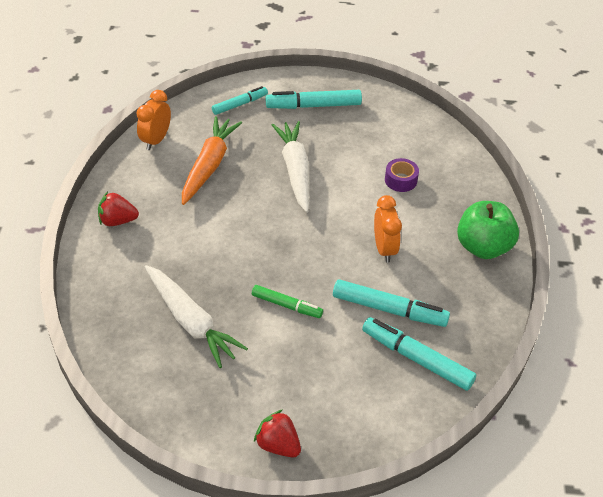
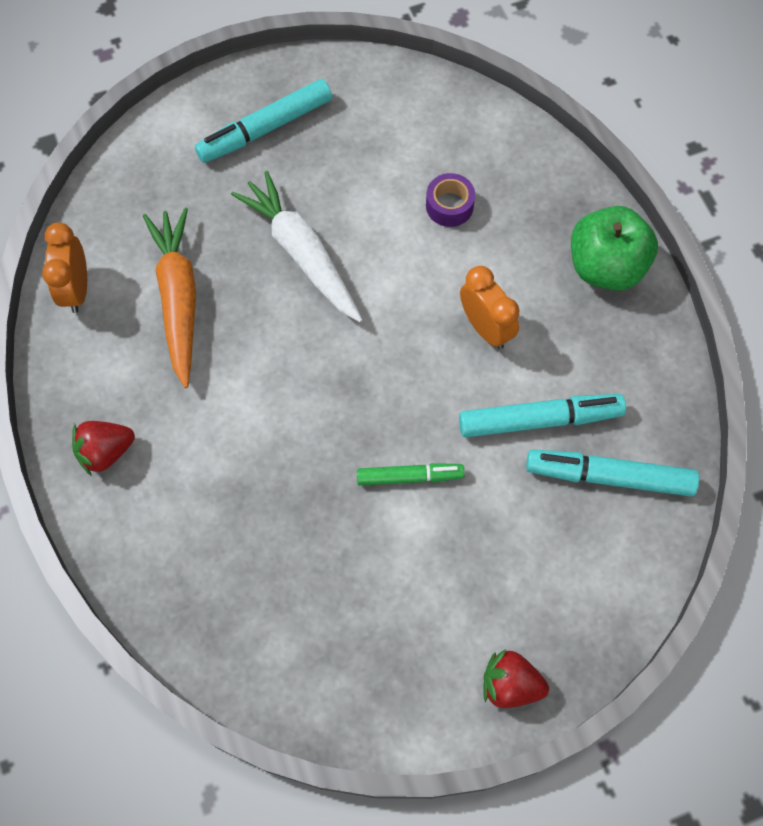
camera: 25 degrees left, 20 degrees up
white carrot [145,265,248,368] -> none
turquoise marker [212,86,268,115] -> none

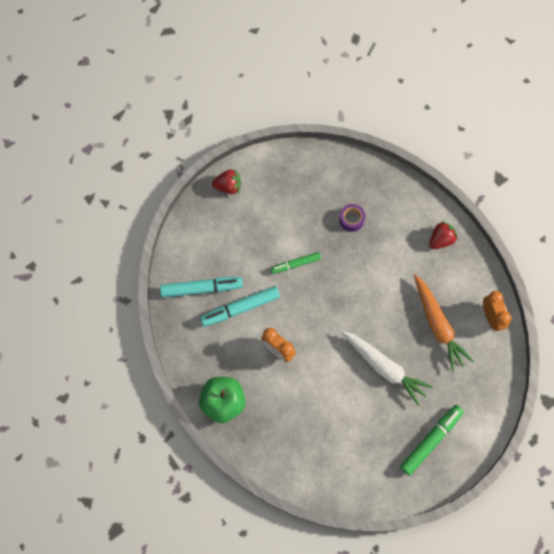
camera: 165 degrees right, 5 degrees up
turquoise marker [195,79,332,163] -> green marker [400,405,464,476]
purple tape [426,173,475,227] -> purple tape moved to [339,204,365,232]

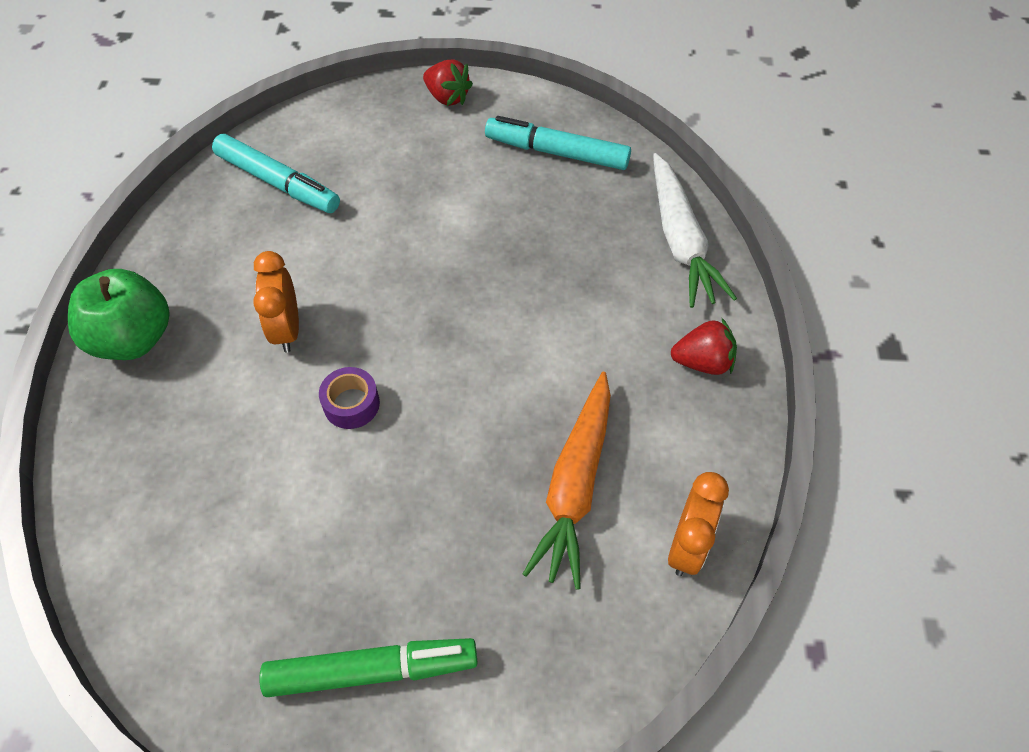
camera: 40 degrees right, 15 degrees down
turquoise marker [200,286,280,327] -> turquoise marker moved to [485,116,631,170]
green marker [270,252,321,274] -> none
purple tape [339,204,365,232] -> purple tape moved to [319,367,380,429]
white carrot [341,331,433,406] -> white carrot moved to [653,153,737,308]

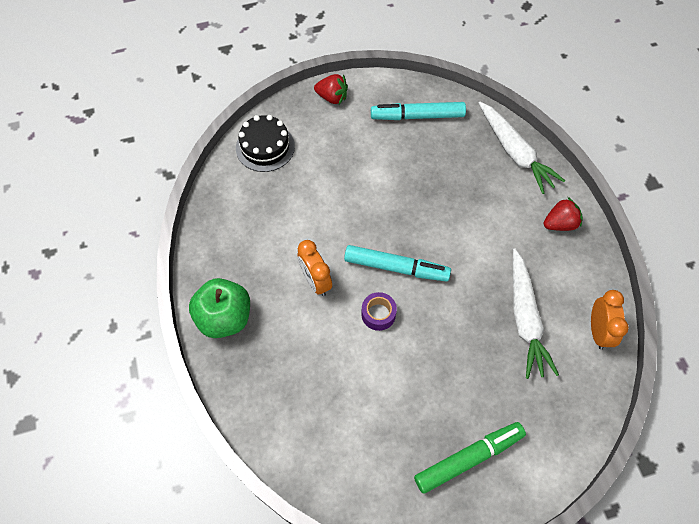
camera: 20 degrees left, 5 degrees up
turquoise marker [212,134,340,213] -> turquoise marker moved to [344,245,451,282]
orange carrot [523,372,611,590] -> white carrot [513,248,559,379]
none -> black cake [236,115,295,172]

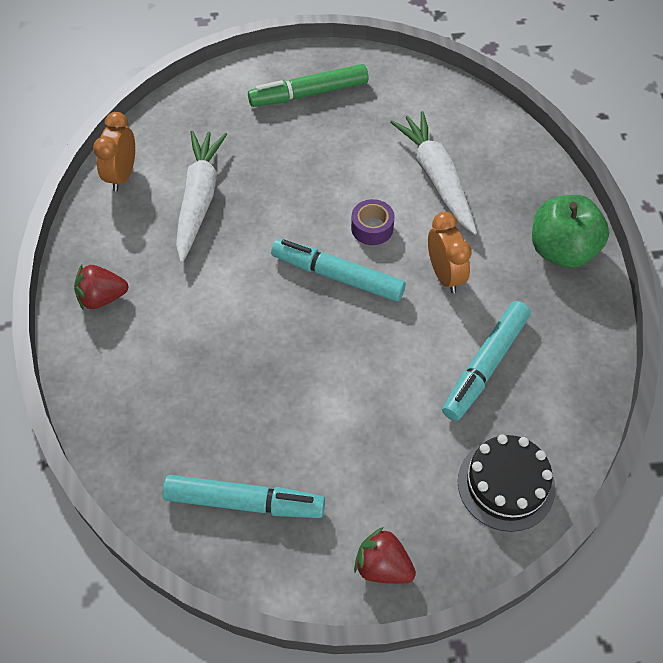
camera: 170 degrees left, 5 degrees down
white carrot [479,102,565,194] -> white carrot moved to [390,111,477,235]
none -> turquoise marker [442,301,531,421]

